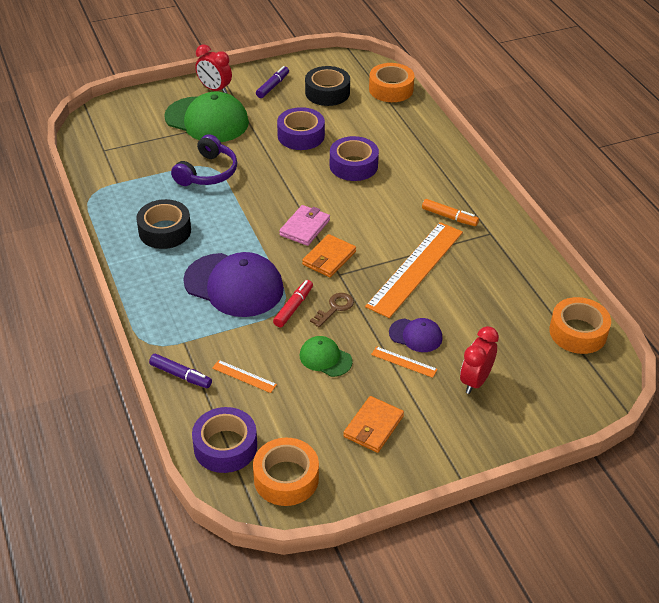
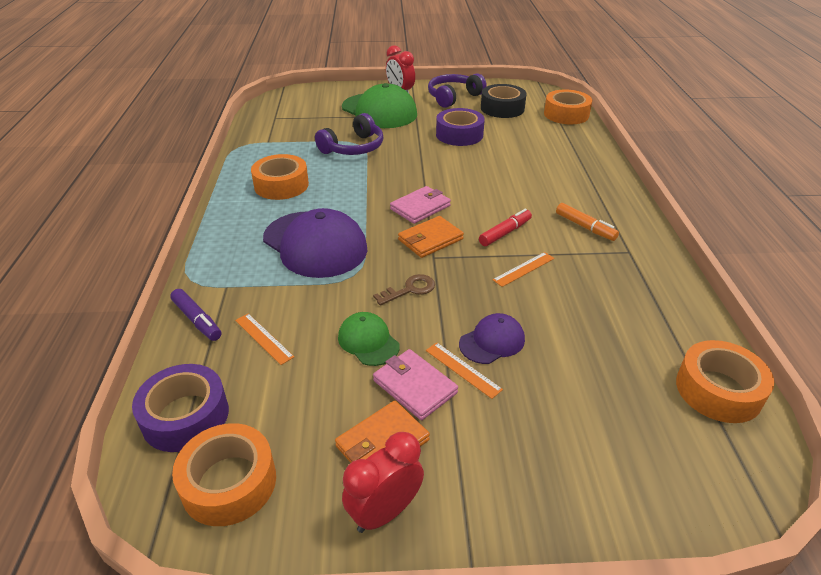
camera: 20 degrees right, 5 degrees down
black tape [136,199,191,249] -> orange tape [251,154,309,200]
purple marker [256,66,289,98] -> purple headphones [428,73,487,108]
red marker [273,280,313,327] -> red marker moved to [479,209,532,246]
purple tape [330,136,379,181] -> none
orange ruler [365,222,463,318] -> orange ruler [492,252,555,287], size x0.41
purple cap [389,318,443,352] -> purple cap turned 75 degrees counterclockwise [459,313,525,364]
red clock [460,326,499,394] -> red clock moved to [342,432,424,533]
none -> pink wallet [373,349,458,420]

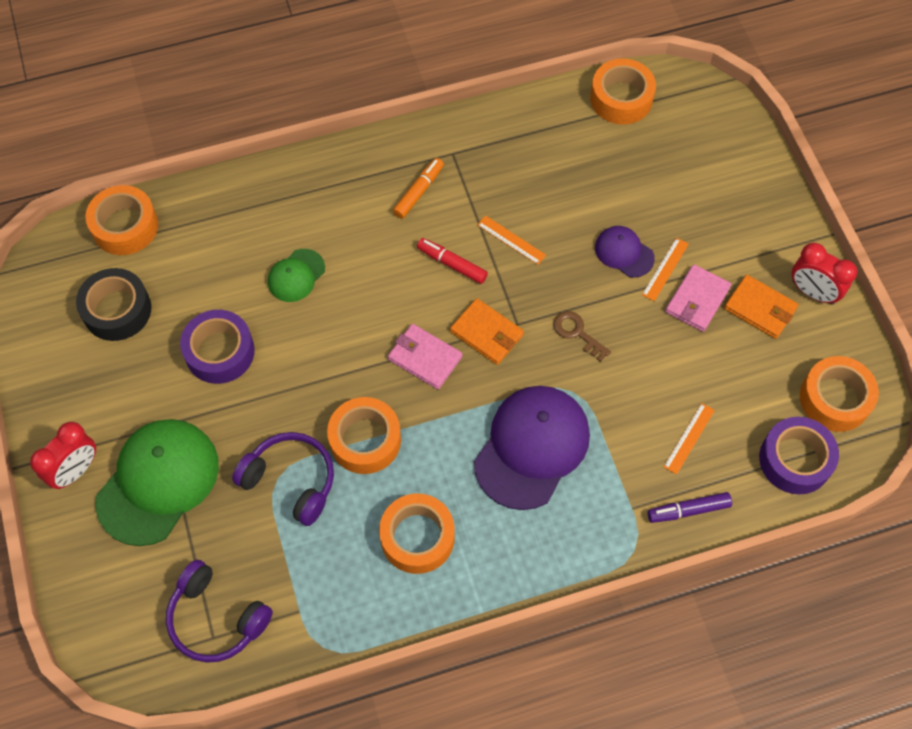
camera: 105 degrees left, 25 degrees up
purple marker [170,289,222,341] -> purple marker turned 135 degrees counterclockwise [648,492,732,523]
green cap [338,312,400,366] -> green cap moved to [268,249,325,302]
purple headphones [428,73,487,108] -> purple headphones moved to [166,560,273,663]
none -> orange tape [327,397,401,474]

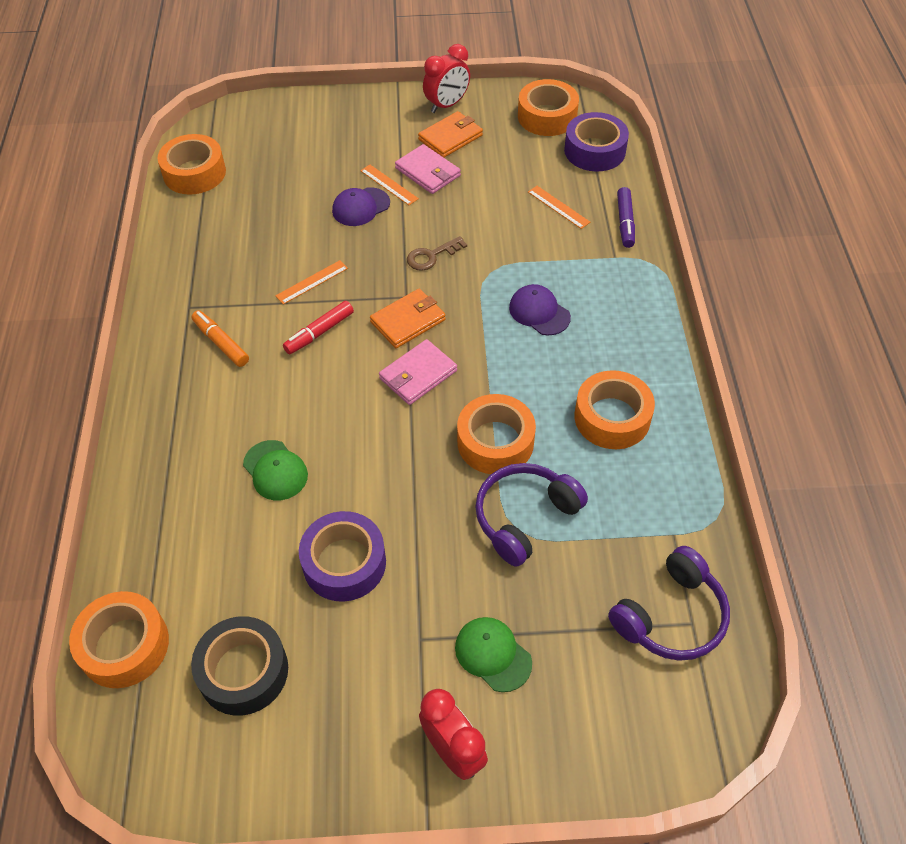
camera: 75 degrees left, 10 degrees down
green cap [95,419,219,546] -> green cap [455,617,532,692], size x0.50
purple cap [474,386,590,510] -> purple cap [509,284,571,335], size x0.50

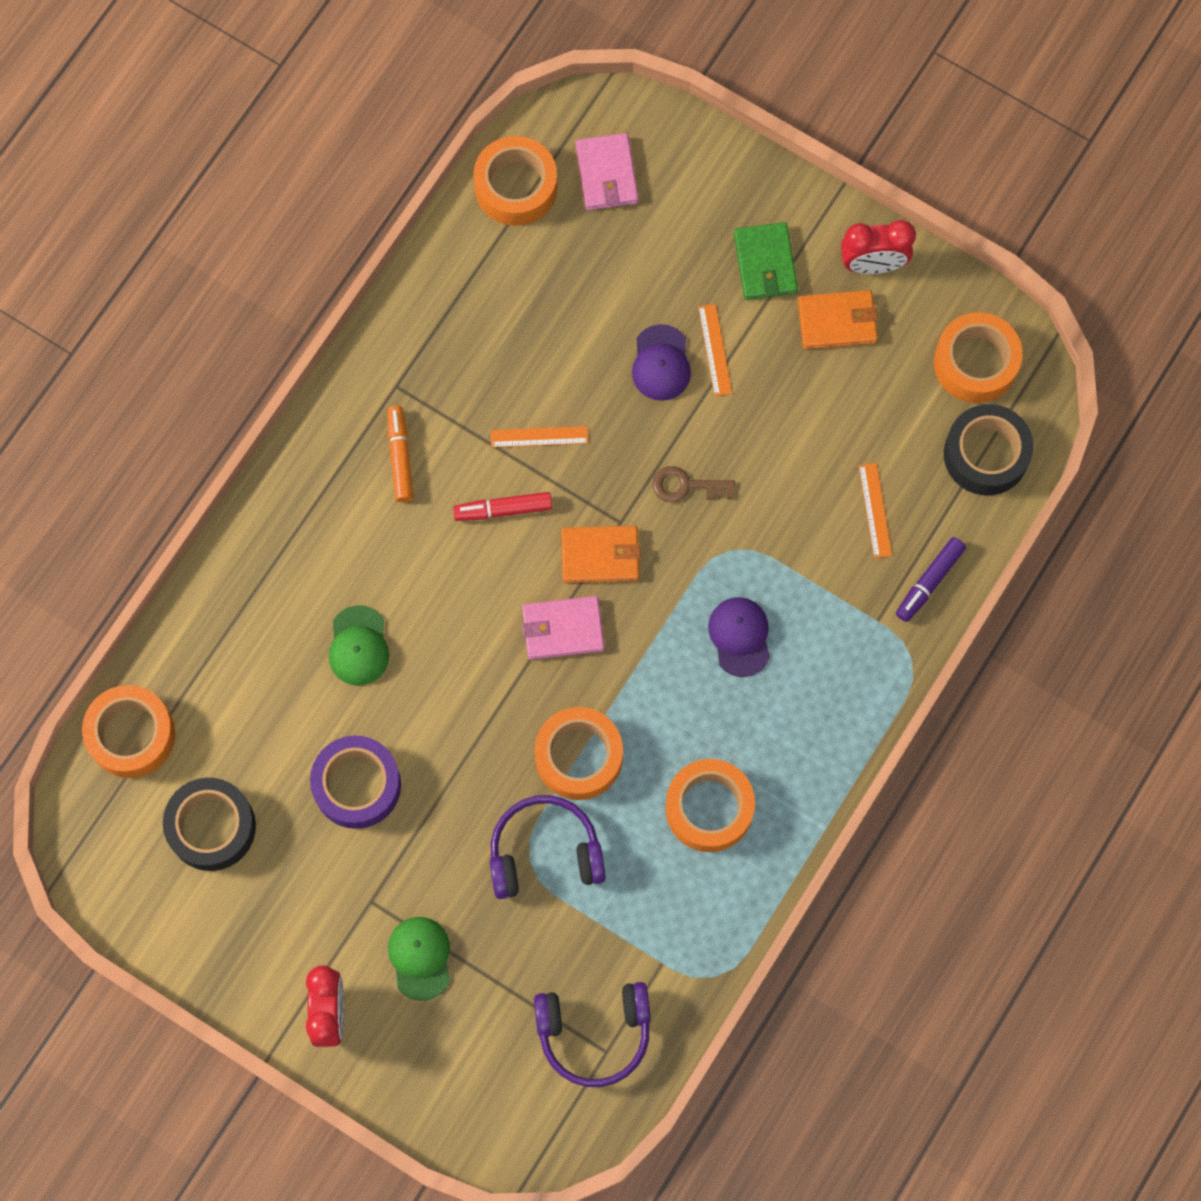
camera: 35 degrees right, 20 degrees up
purple cap [332,187,390,226] -> purple cap turned 90 degrees counterclockwise [632,324,691,401]
pink wallet [395,144,461,194] -> pink wallet moved to [576,133,639,210]
purple tape [564,112,629,171] -> black tape [944,404,1033,495]
none -> green wallet [734,222,798,300]

